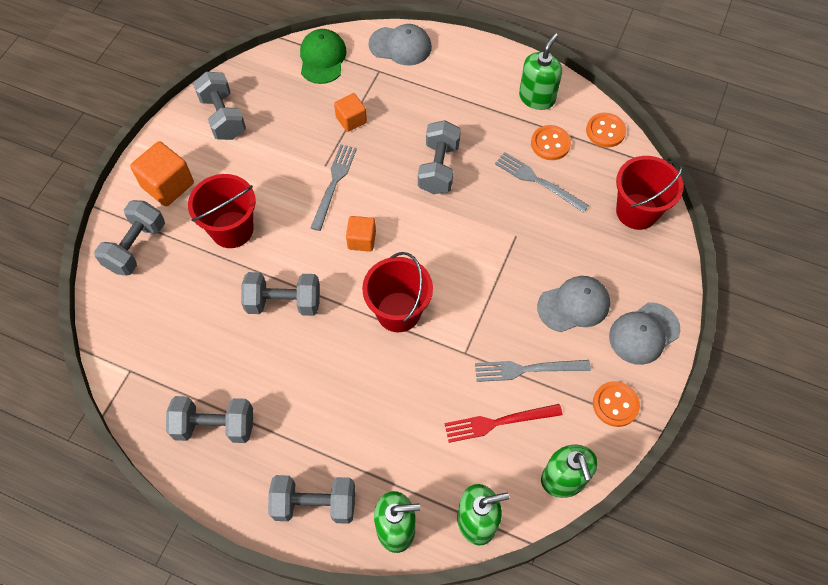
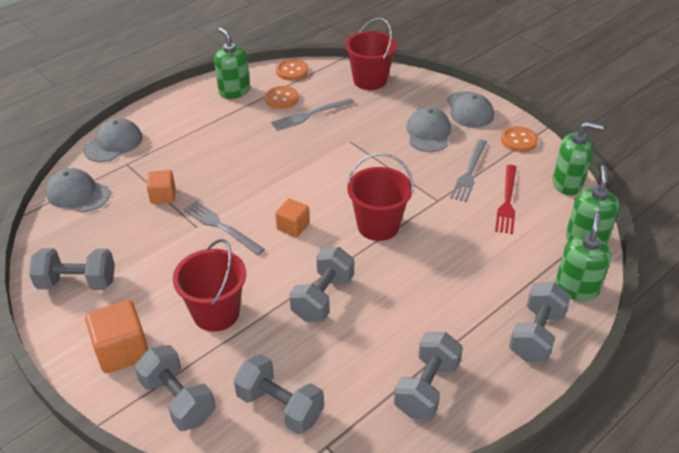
camera: 65 degrees left, 20 degrees down
green cap [300,29,347,84] -> grey cap [46,168,110,213]
grey dumbbell [418,120,461,194] -> grey dumbbell moved to [233,354,324,434]

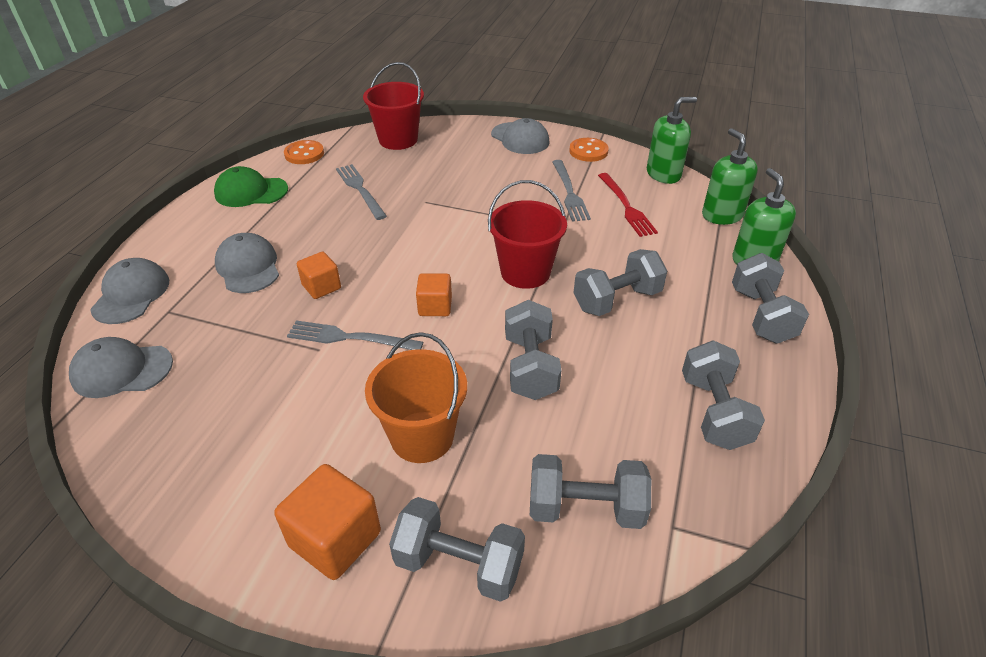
camera: 30 degrees left, 0 degrees up
grey dumbbell [29,248,115,290] -> grey dumbbell moved to [574,249,667,316]
orange cube [147,170,175,204] -> orange cube moved to [297,252,341,299]
red bucket [173,239,246,332] -> orange bucket [365,332,467,463]
green soap dispenser [214,27,250,99] -> green cap [214,166,288,207]
orange button [265,86,299,109] -> none
grey fork [271,98,354,131] -> grey fork turned 120 degrees clockwise [336,164,387,220]
grey cap [406,107,451,152] -> grey cap moved to [215,233,279,293]

